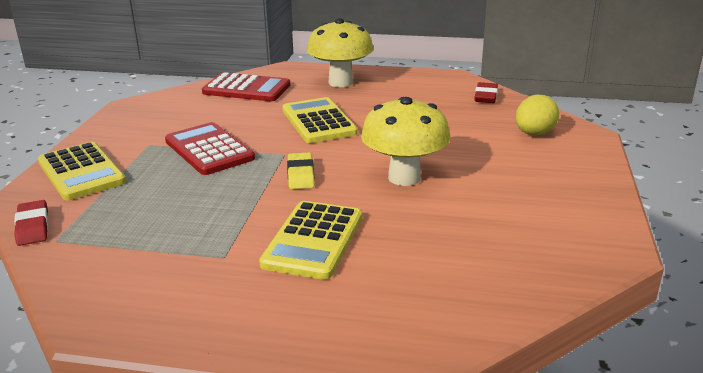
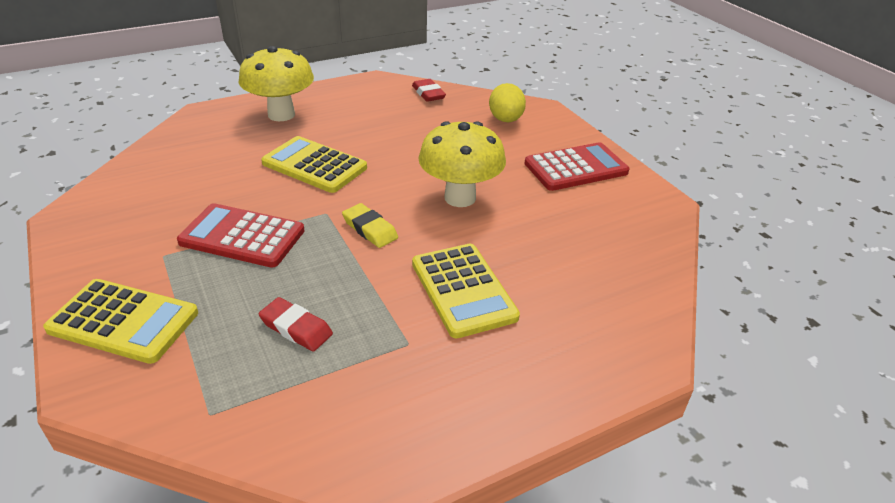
camera: 40 degrees left, 10 degrees up
red eraser [14,200,49,246] -> red eraser moved to [258,297,333,351]
red calculator [202,72,290,101] -> red calculator moved to [524,142,629,191]

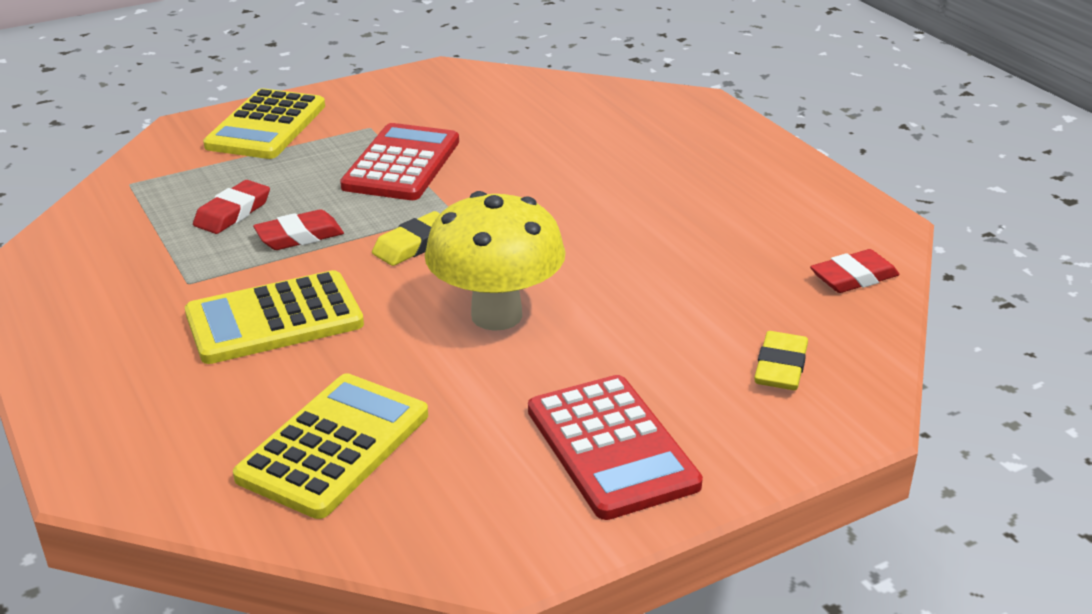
camera: 90 degrees right, 5 degrees down
yellow mushroom [238,46,314,121] -> none
yellow calculator [261,136,367,193] -> yellow calculator moved to [233,373,428,519]
yellow egg [489,83,526,122] -> yellow eraser [754,331,808,390]
none -> red eraser [253,209,344,250]

